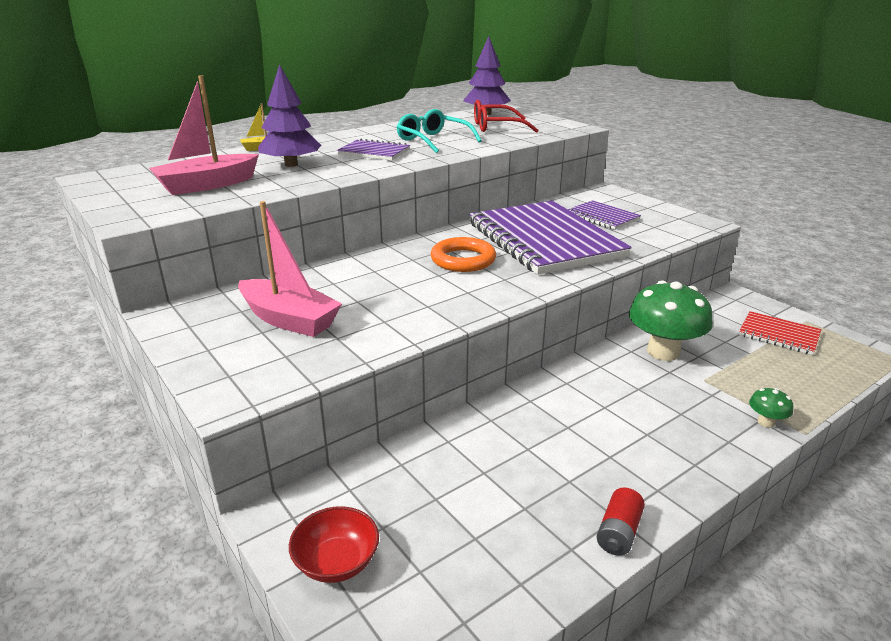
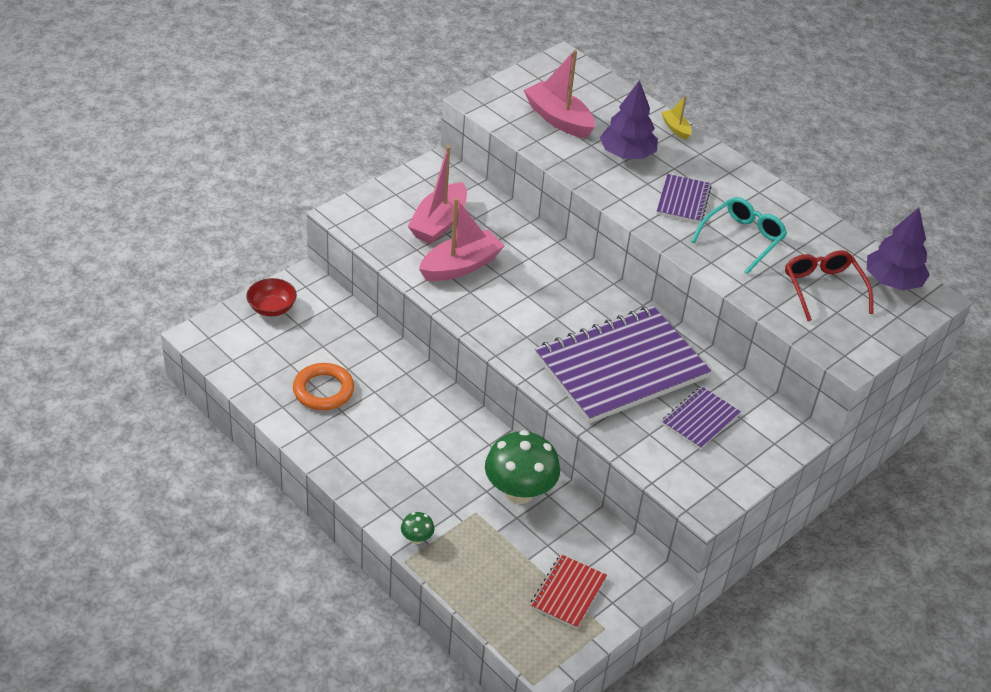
camera: 80 degrees right, 15 degrees up
orange ring [431,237,496,272] -> orange ring moved to [293,363,354,410]
red battery [597,487,645,556] -> none
none -> pink boat [419,198,505,281]

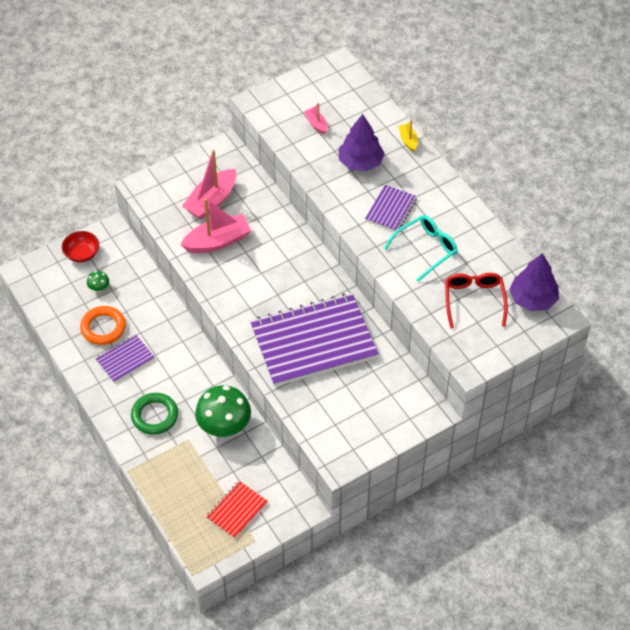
camera: 15 degrees right, 10 degrees up
green mushroom [401,512,435,544] -> green mushroom moved to [87,271,109,292]
pink boat [524,50,595,138] -> pink boat [304,103,327,134], size x0.50
purple notebook [662,386,741,450] -> purple notebook moved to [95,334,155,383]
none -> green ring [131,393,178,435]

